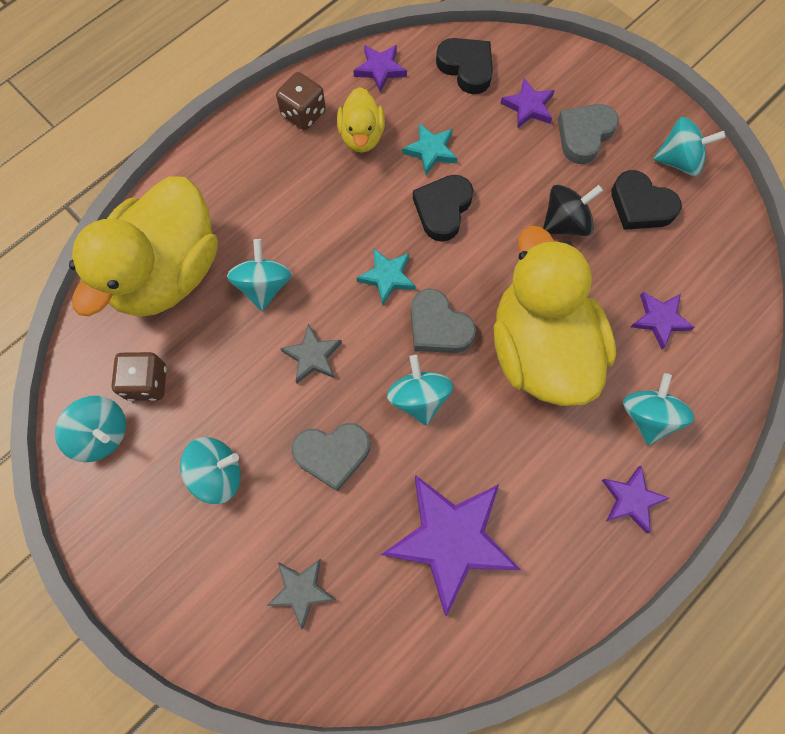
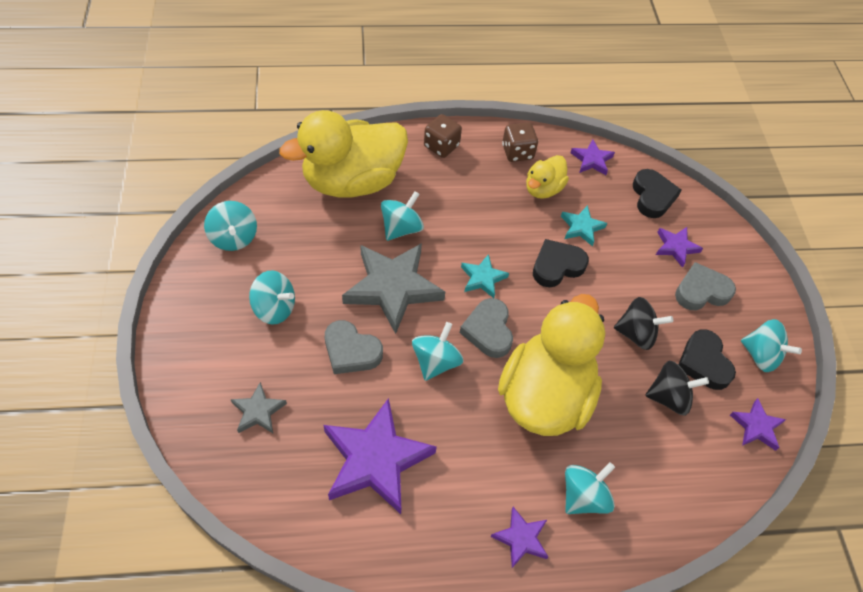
camera: 35 degrees right, 15 degrees down
brown dice [111,352,167,401] -> brown dice moved to [424,114,462,158]
grey star [280,324,342,383] -> grey star [342,243,445,334], size x2.04
purple star [631,291,695,349] -> purple star moved to [730,398,786,451]
none -> black spinning top [645,361,709,416]

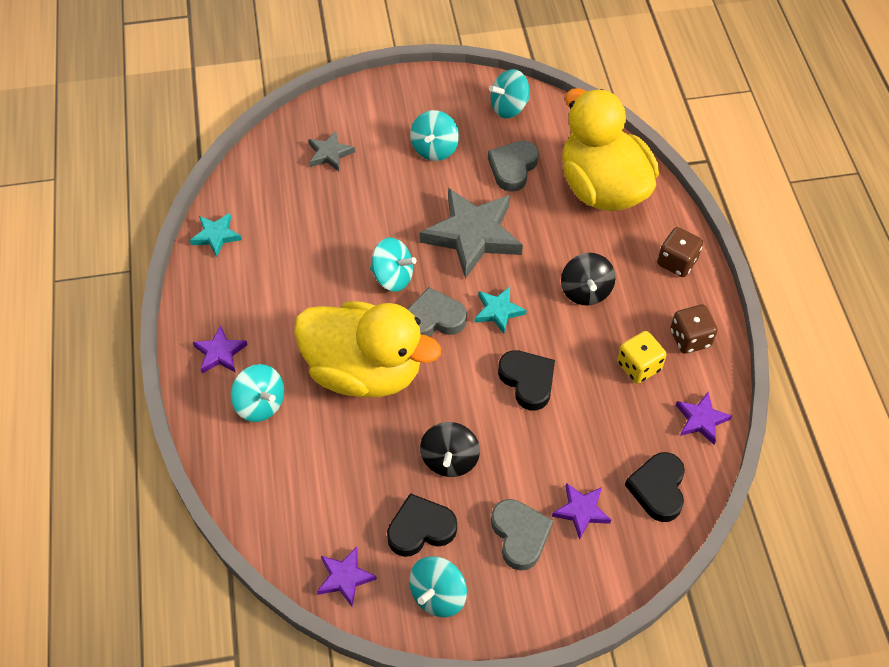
camera: 90 degrees right, 0 degrees up
purple star [324,398,437,514] -> none
grey heart [325,320,383,374] -> grey heart moved to [488,141,539,192]
turquoise spinning top [381,191,424,241] -> none
yellow duck [526,155,569,199] -> yellow dice [617,331,666,384]
turquoise star [561,205,607,246] -> turquoise star moved to [190,213,242,257]
black heart [633,169,681,218] -> black heart turned 105 degrees clockwise [625,452,685,522]
black spinning top [645,361,709,416] -> black spinning top moved to [561,253,616,305]

